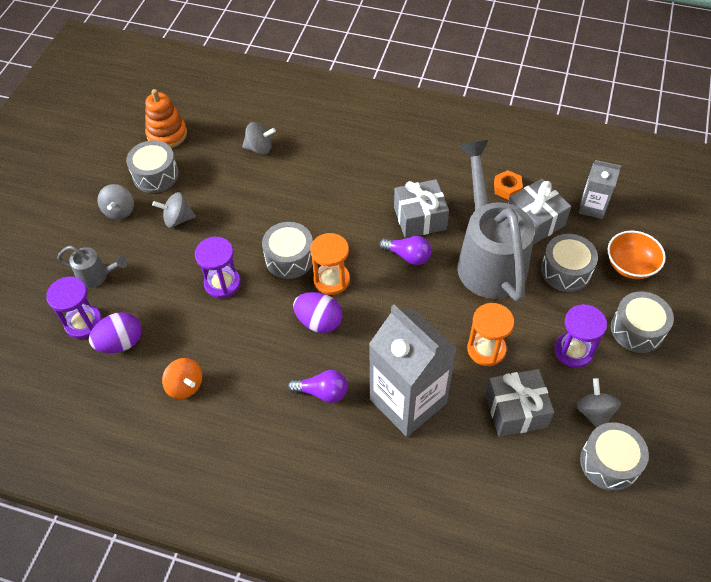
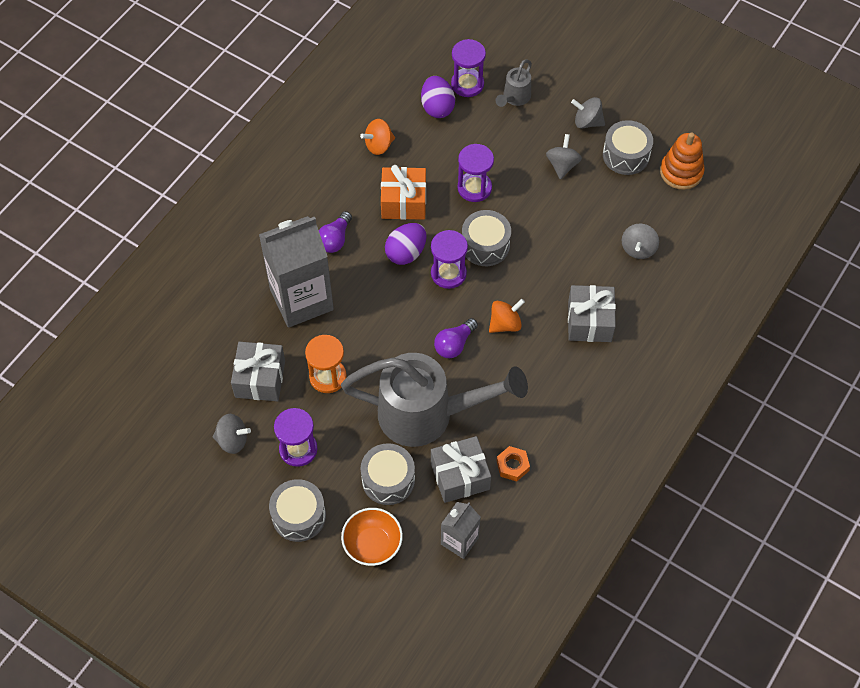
camera: 105 degrees right, 5 degrees up
orange hourglass [310,233,350,295] -> purple hourglass [431,230,468,289]
grey gift [394,179,449,238] -> grey gift moved to [568,285,616,342]
grey drum [580,422,649,491] -> none
none -> orange gift [381,165,426,220]
none -> orange spinning top [489,299,525,333]

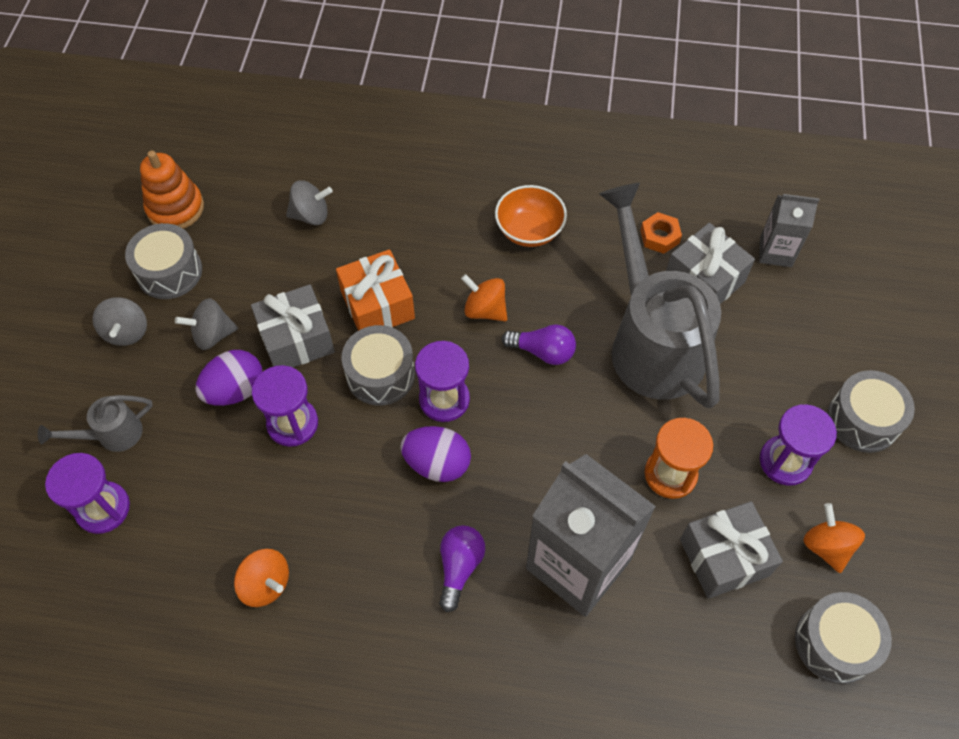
camera: 115 degrees left, 0 degrees up
grey spinning top [213,414,251,454] -> orange spinning top [803,503,865,573]
purple light bulb [319,211,352,253] -> purple light bulb turned 75 degrees counterclockwise [439,525,485,612]
orange bowl [341,508,403,566] -> orange bowl moved to [495,185,567,247]
grey drum [361,443,415,505] -> grey drum moved to [795,592,892,684]
orange gift [381,165,426,220] -> orange gift moved to [336,249,415,331]
purple egg [421,76,455,118] -> purple egg moved to [196,350,262,406]
grey watering can [496,60,532,107] -> grey watering can turned 150 degrees clockwise [38,395,153,452]
grey gift [568,285,616,342] -> grey gift moved to [251,284,335,368]

